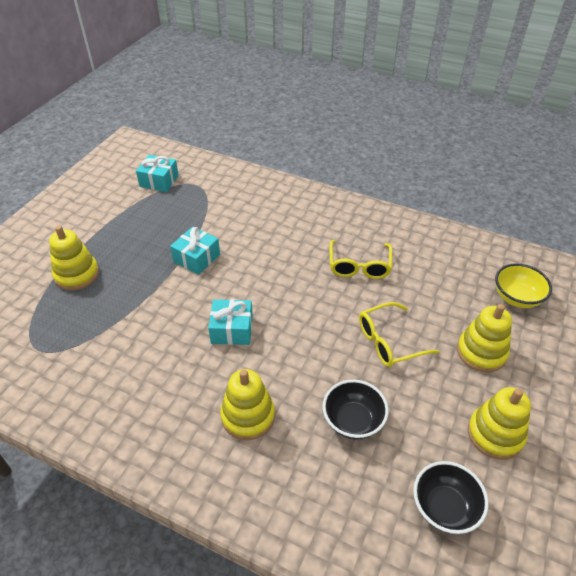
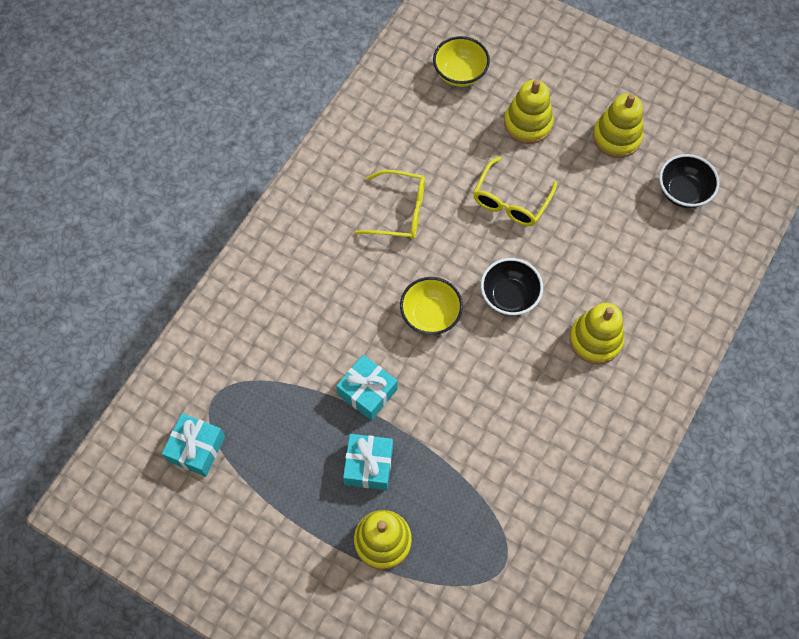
camera: 85 degrees left, 20 degrees up
turquoise gift [208,299,253,345] -> turquoise gift moved to [343,434,393,490]
black bowl [323,380,389,440] -> black bowl moved to [481,258,543,316]
yellow glasses [359,302,439,367] -> yellow glasses turned 45 degrees clockwise [473,157,557,226]
none -> yellow bowl [400,277,463,335]

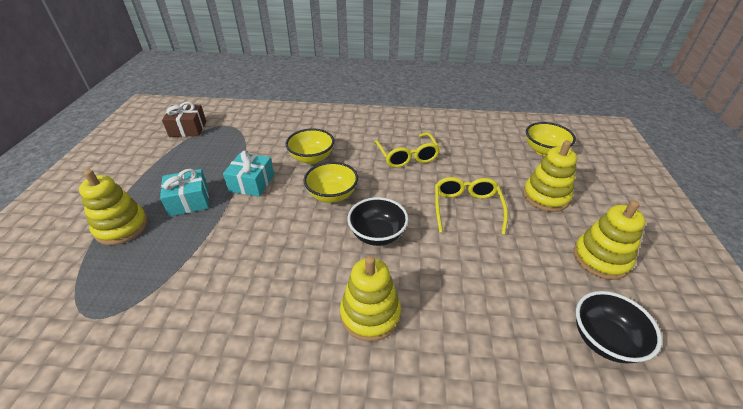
camera: 65 degrees right, 25 degrees down
turquoise gift [162,413,225,477] -> brown gift [162,102,206,137]
yellow glasses [473,157,557,226] -> yellow glasses turned 90 degrees clockwise [435,177,508,235]
none -> yellow bowl [285,128,334,164]

